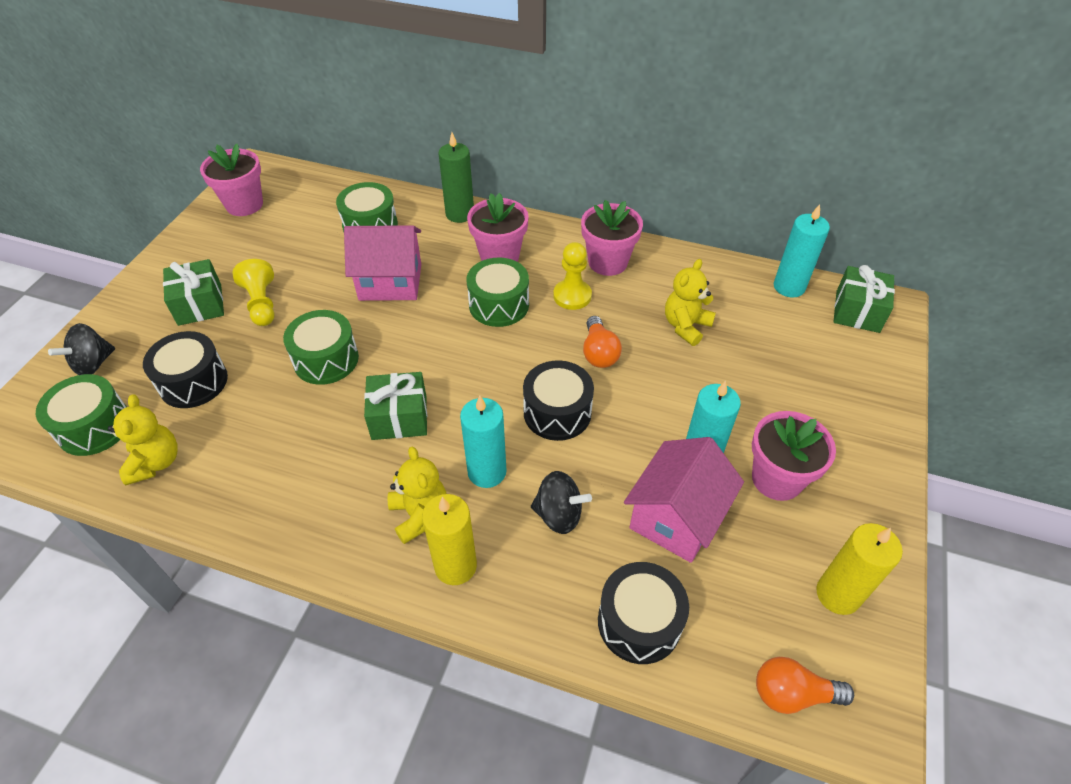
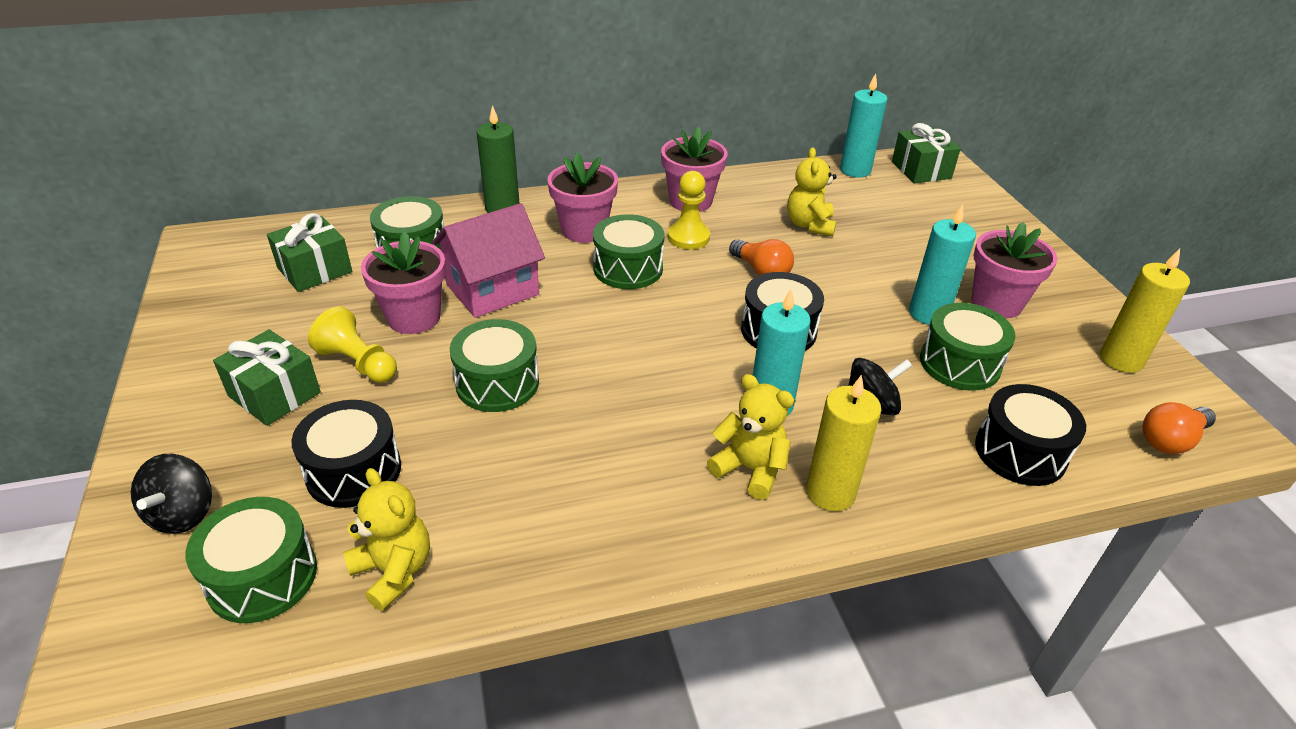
camera: 35 degrees left, 10 degrees down
pink flower pot [200,144,263,216] -> pink flower pot moved to [361,231,446,334]
green gift [364,372,427,440] -> green gift moved to [267,213,352,292]
pink house [624,437,744,563] -> green drum [920,303,1016,391]

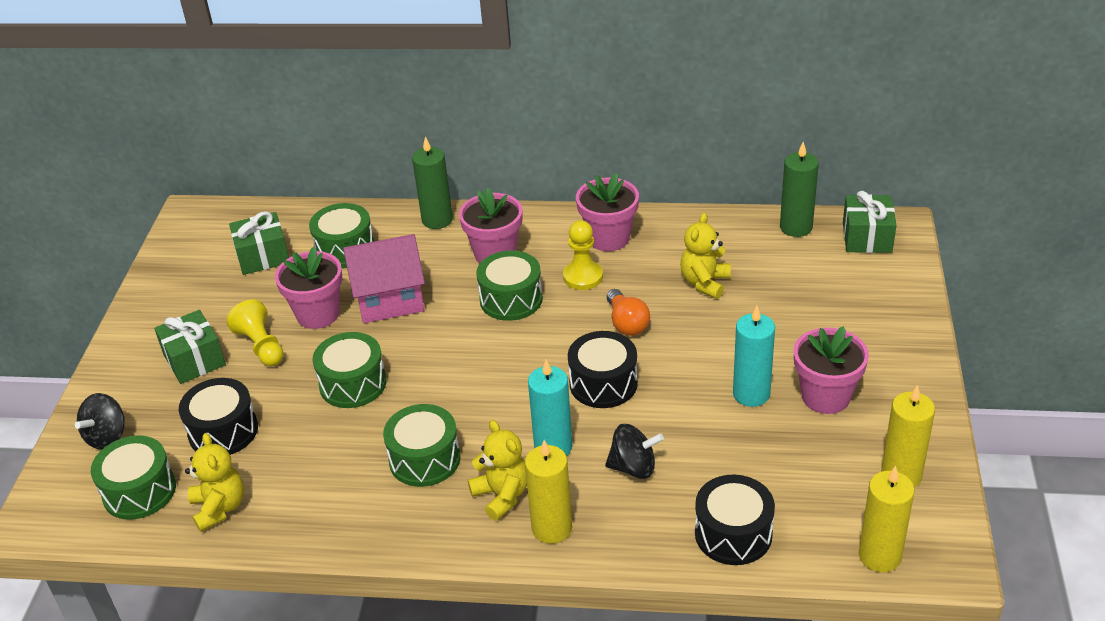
camera: 25 degrees right, 0 degrees up
turquoise candle [840,73,887,178] -> green candle [780,142,819,237]
green drum [920,303,1016,391] -> green drum moved to [383,404,461,487]
orange light bulb [1143,402,1216,454] -> yellow candle [859,466,915,572]

